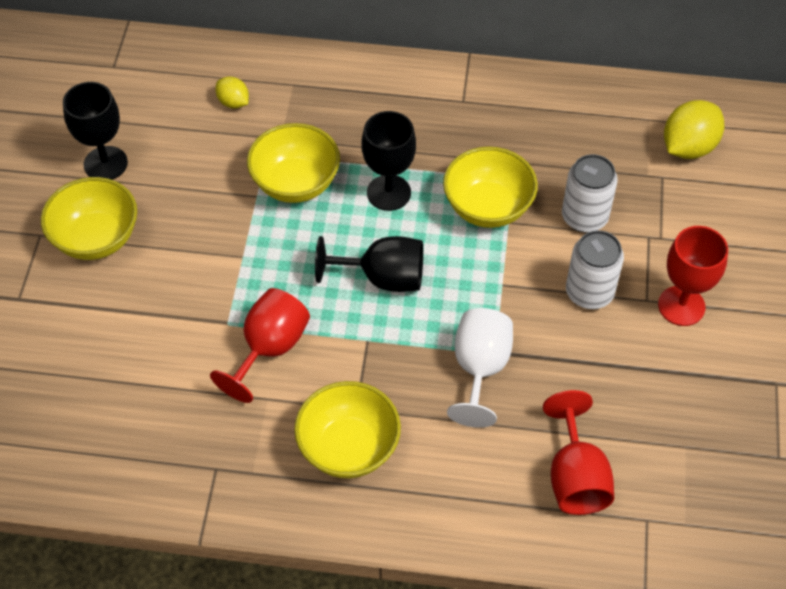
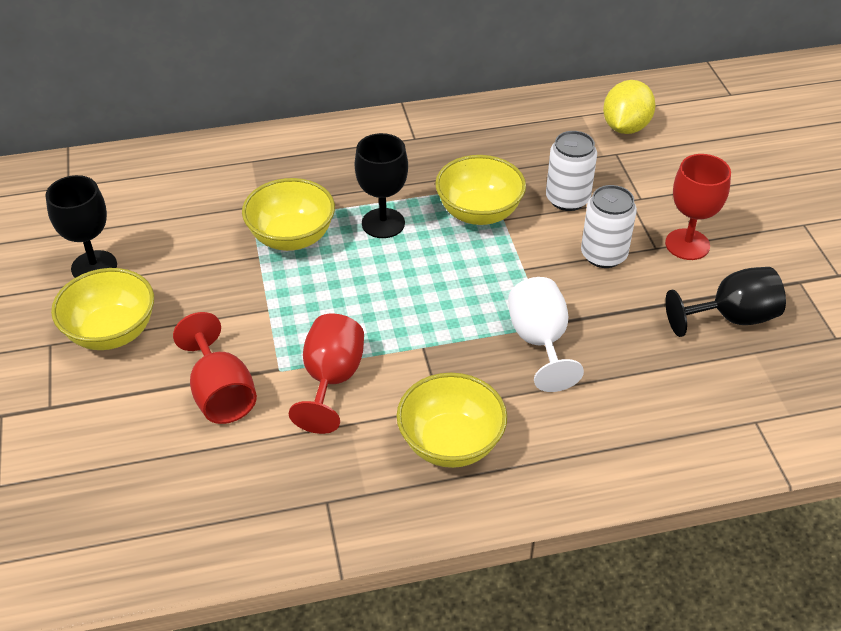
camera: 20 degrees left, 10 degrees down
yellow lemon [216,77,249,109] -> none
black goblet [315,236,423,292] -> black goblet moved to [665,267,786,337]
red goblet [543,390,614,515] -> red goblet moved to [173,312,257,424]

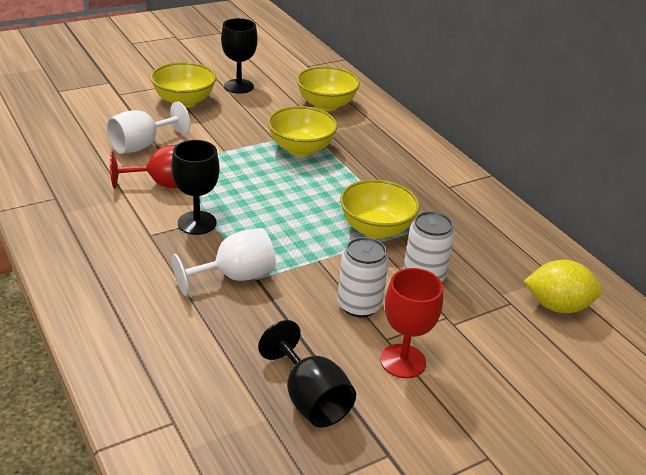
camera: 70 degrees right, 10 degrees down
red goblet [173,312,257,424] -> white goblet [107,102,190,154]
black goblet [355,133,408,238] -> black goblet moved to [171,140,220,235]
yellow bowl [396,373,507,468] -> yellow bowl moved to [296,66,360,111]

